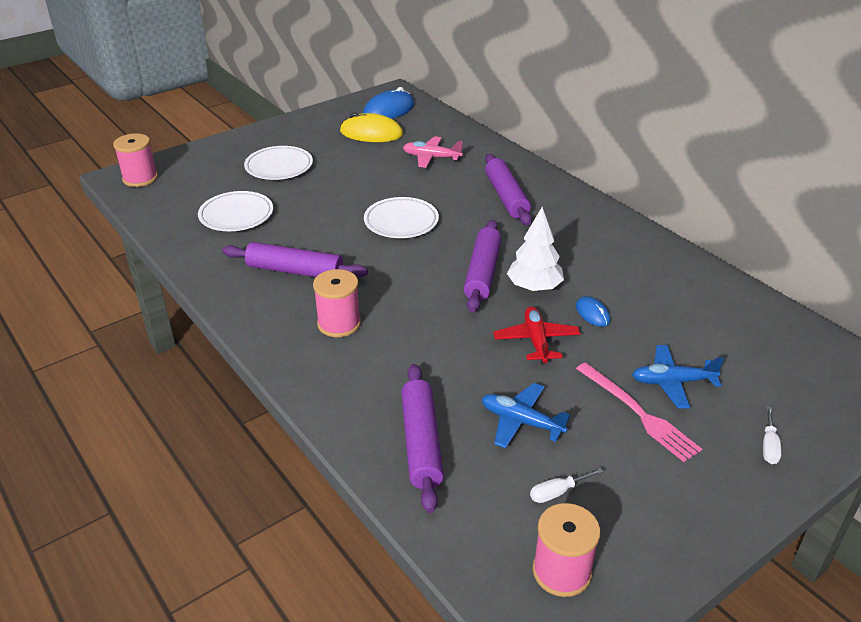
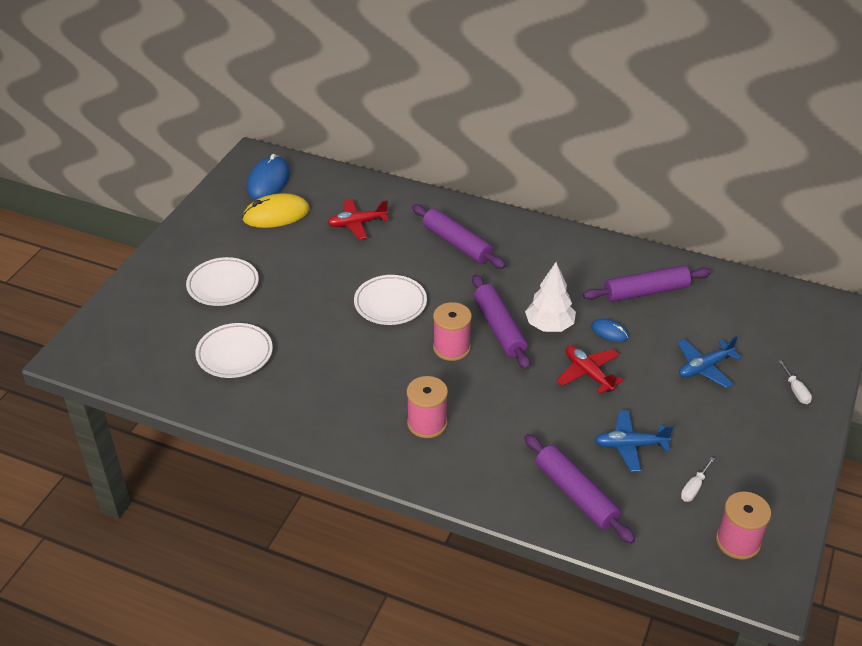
camera: 30 degrees left, 5 degrees up
pink spool [113,133,158,187] -> pink spool moved to [433,302,472,361]
purple rolling pin [222,242,368,277] -> purple rolling pin moved to [583,265,711,302]
pink plane [403,136,463,168] -> red plane [327,199,388,240]
pink fork [576,362,702,462] -> none

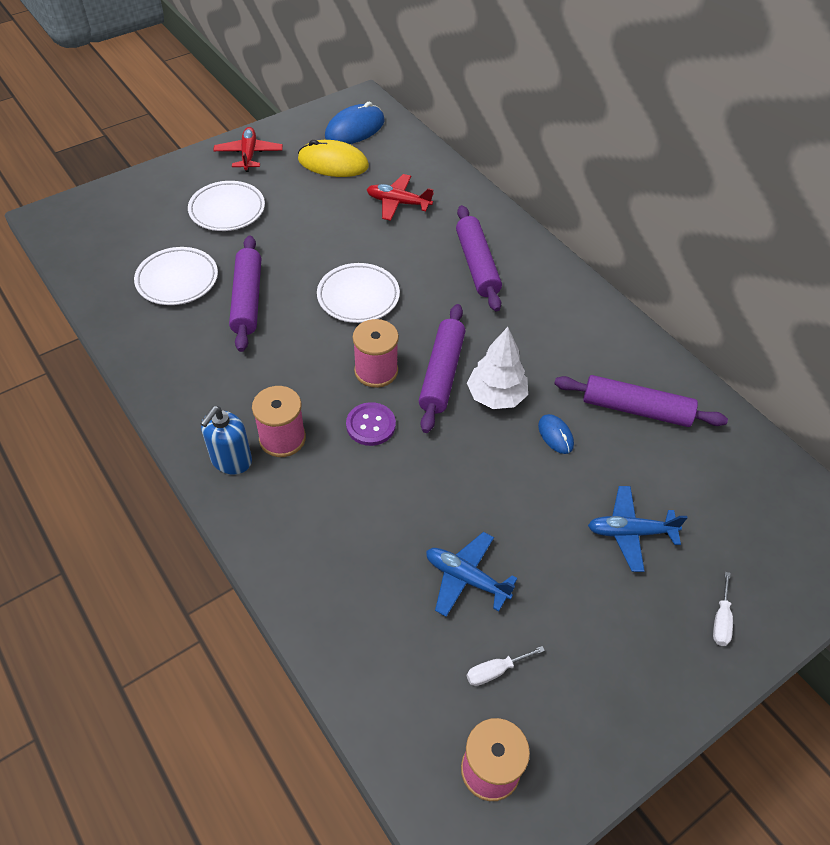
camera: 30 degrees right, 10 degrees up
purple rolling pin [524,434,635,544] -> purple rolling pin moved to [229,236,261,352]
red plane [556,346,623,394] -> red plane moved to [213,127,283,172]
none -> blue soap dispenser [200,406,252,474]
none -> purple button [346,402,396,446]

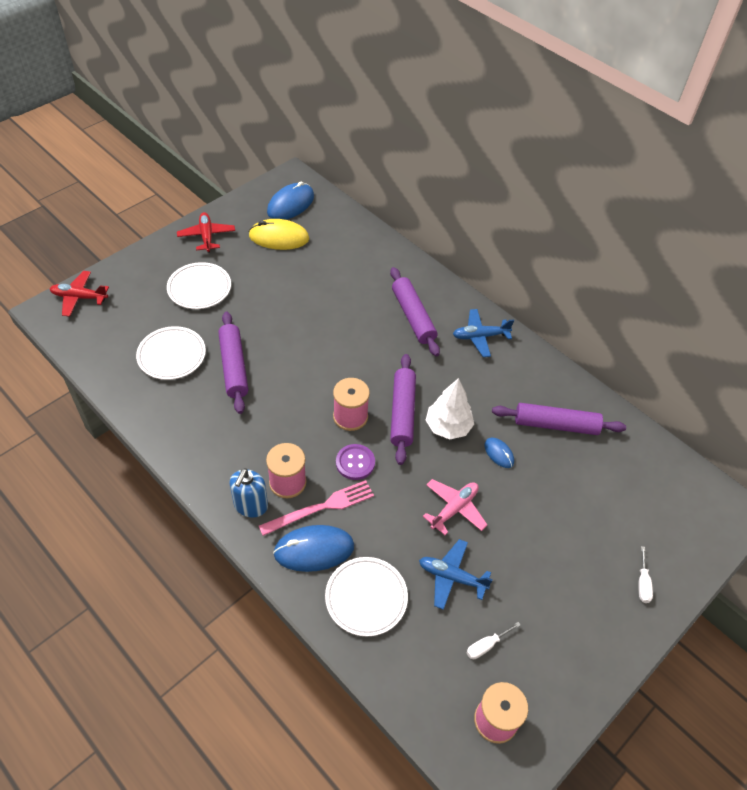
camera: 10 degrees left, 0 degrees up
white plate [317,263,400,323] -> white plate moved to [325,557,408,636]
red plane [366,174,434,221] -> red plane moved to [50,271,109,317]
blue plane [588,486,687,572] -> blue plane moved to [453,309,514,357]
none -> pink fork [259,480,374,536]
none -> blue mouse [273,525,354,572]
none -> pink plane [423,479,487,535]

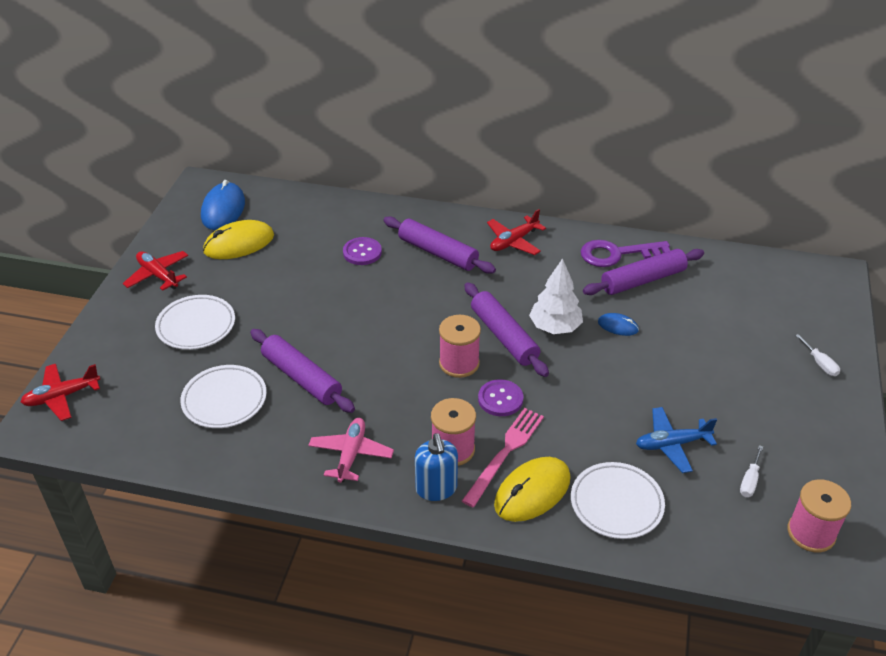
camera: 30 degrees left, 10 degrees down
blue mouse [273,525,354,572] -> yellow mouse [494,457,571,522]
pink plane [423,479,487,535] -> pink plane moved to [308,418,394,483]
blue plane [453,309,514,357] -> red plane [487,209,546,255]
none -> purple button [343,237,382,265]
none -> purple key [581,240,671,267]

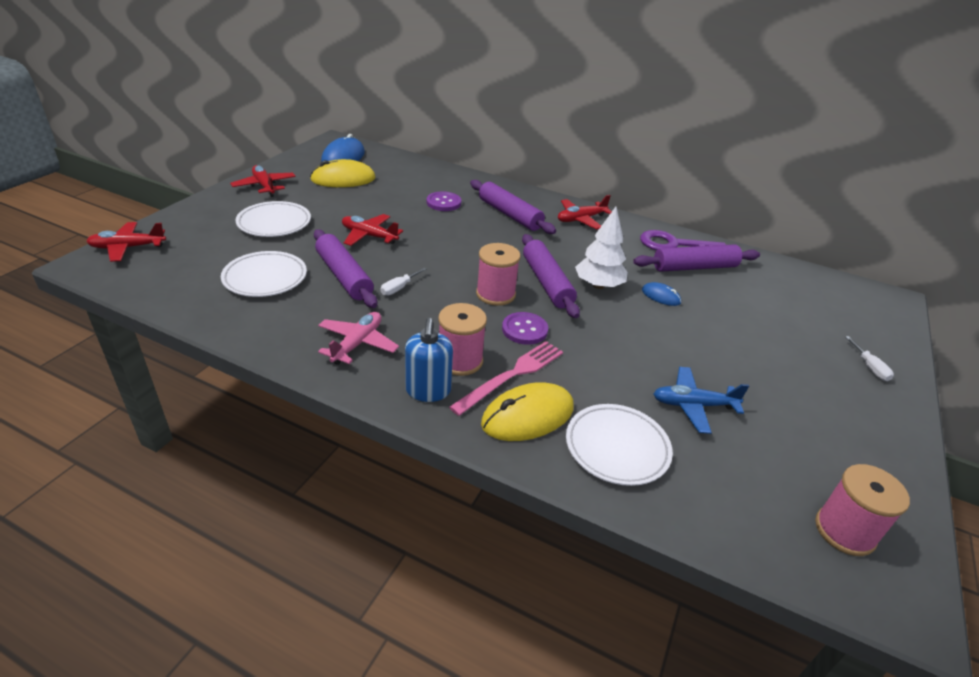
camera: 10 degrees right, 5 degrees down
white screwdriver [740,445,763,497] -> white screwdriver moved to [381,267,427,296]
none -> red plane [342,214,403,246]

